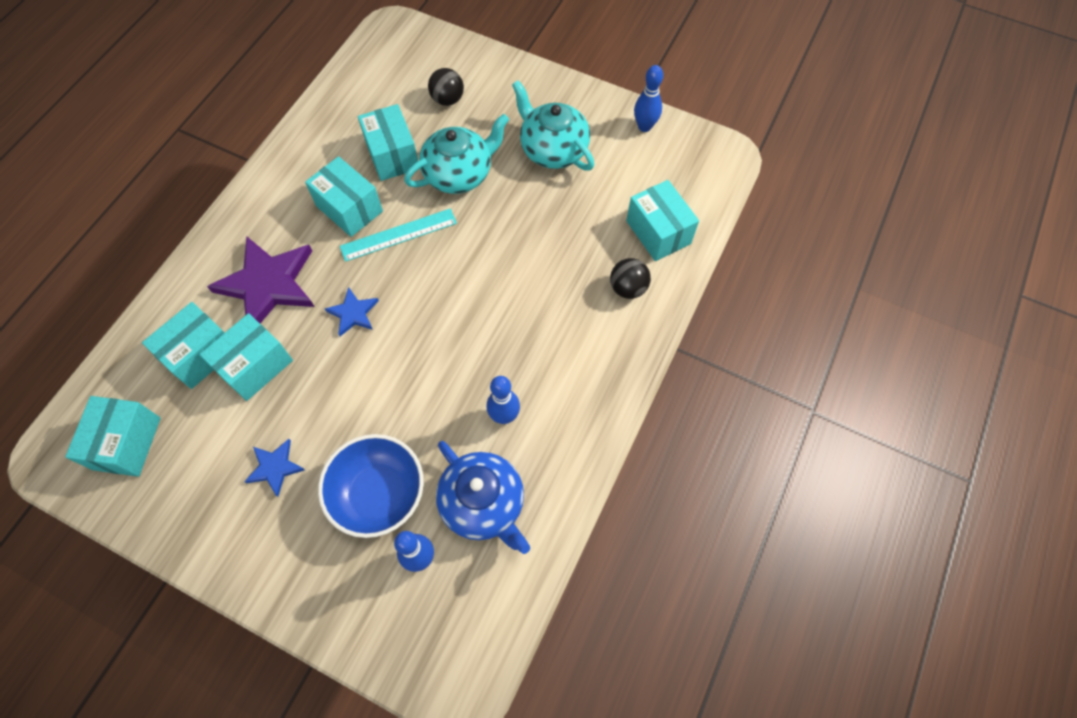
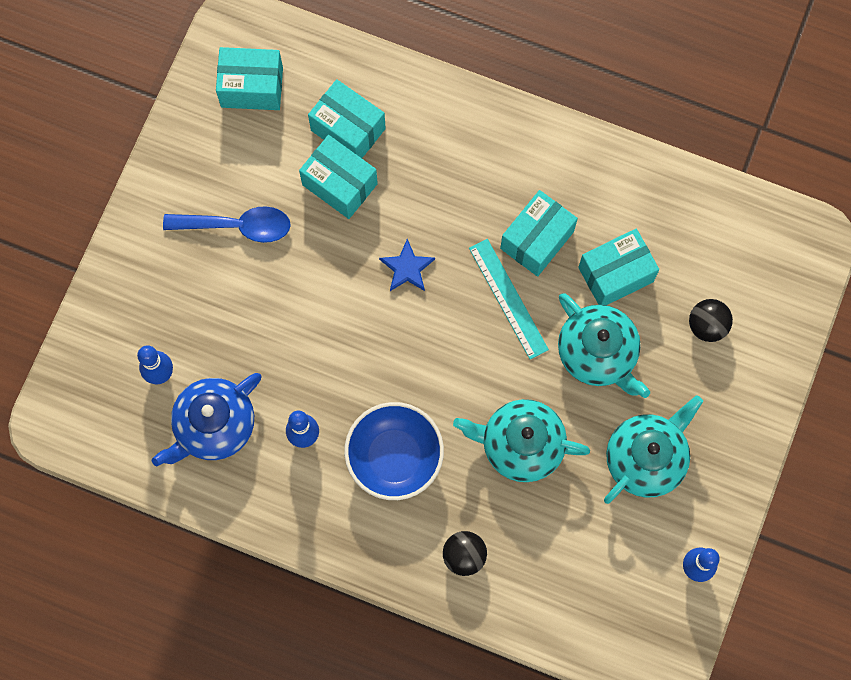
camera: 85 degrees right, 10 degrees up
purple star [207,236,315,323] -> none
blue star [244,439,305,497] -> blue spoon [163,206,291,243]
blue bowl [318,434,424,538] -> blue bowl moved to [344,402,444,500]
turquoise box [626,180,699,261] -> none
none -> turquoise teapot [453,399,590,482]

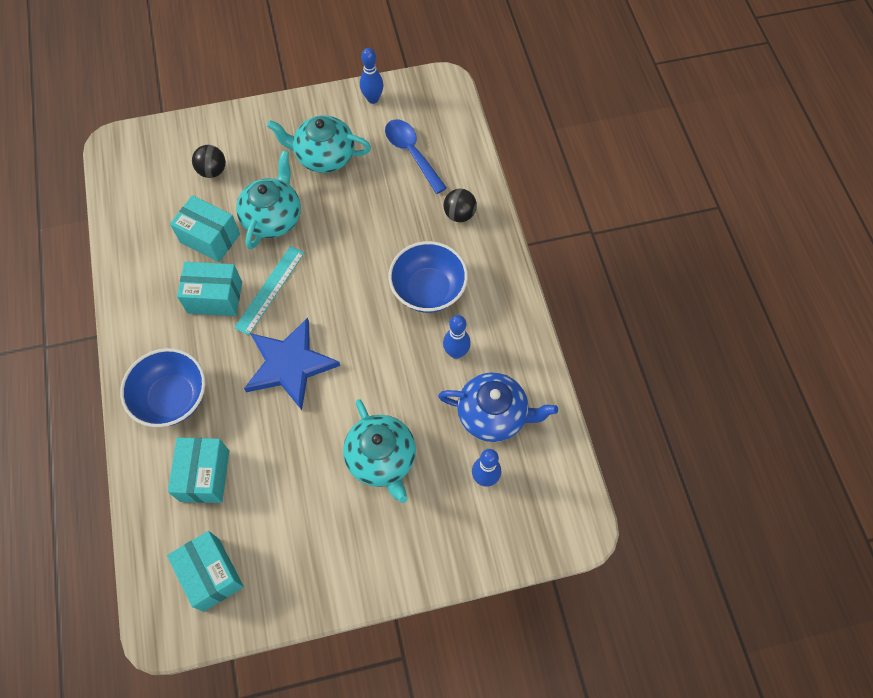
camera: 125 degrees left, 10 degrees down
blue spoon [163,206,291,243] -> blue spoon moved to [385,119,447,194]
turquoise box [299,135,378,219] -> none
blue star [379,239,435,291] -> blue star [244,318,340,410], size x2.03
turquoise teapot [453,399,590,482] -> turquoise teapot moved to [343,399,416,503]
none -> blue bowl [120,348,205,427]

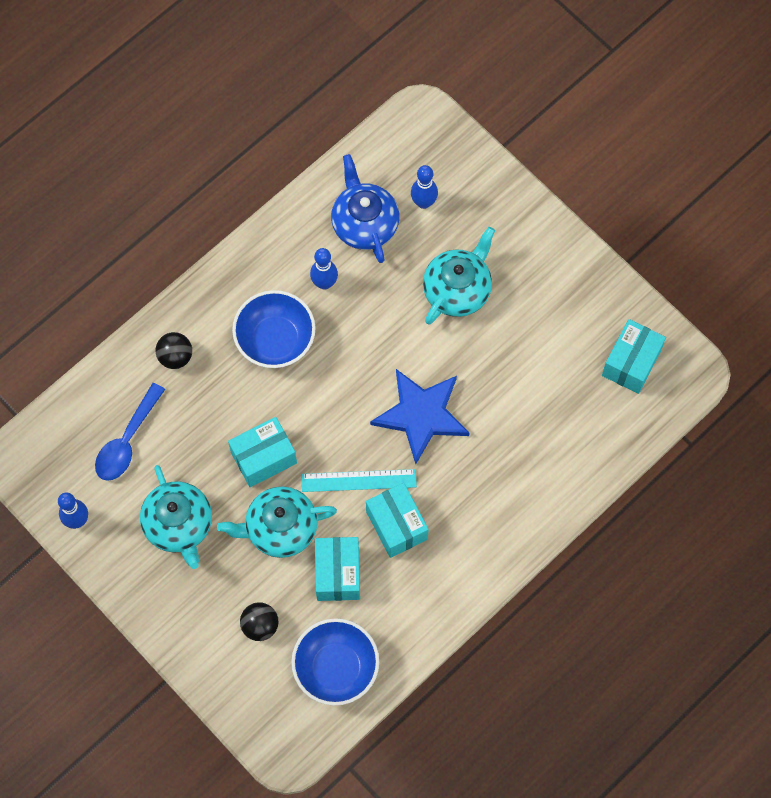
camera: 120 degrees left, 5 degrees up
blue bowl [120,348,205,427] -> blue bowl moved to [291,618,379,706]
turquoise box [168,437,229,503] -> turquoise box moved to [228,417,297,487]

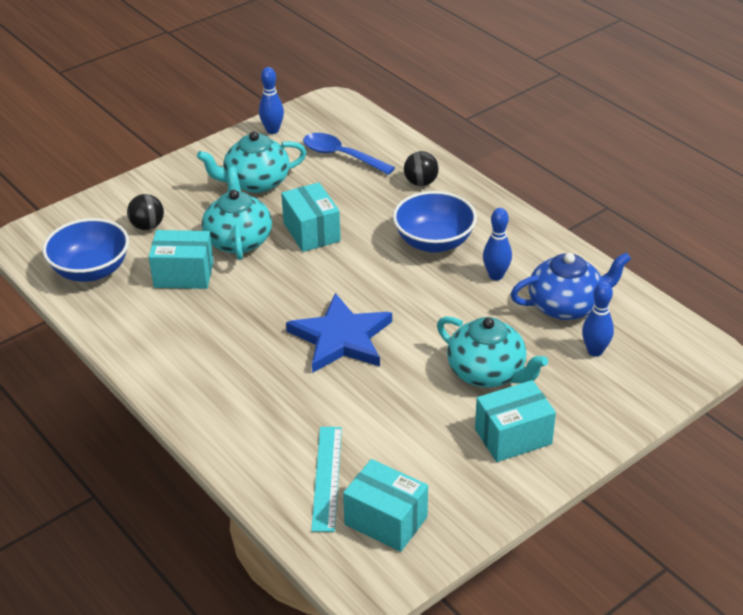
camera: 95 degrees right, 30 degrees down
turquoise ruler [301,469,417,492] -> turquoise ruler moved to [311,427,342,532]
turquoise box [366,483,429,558] -> turquoise box moved to [475,380,556,462]

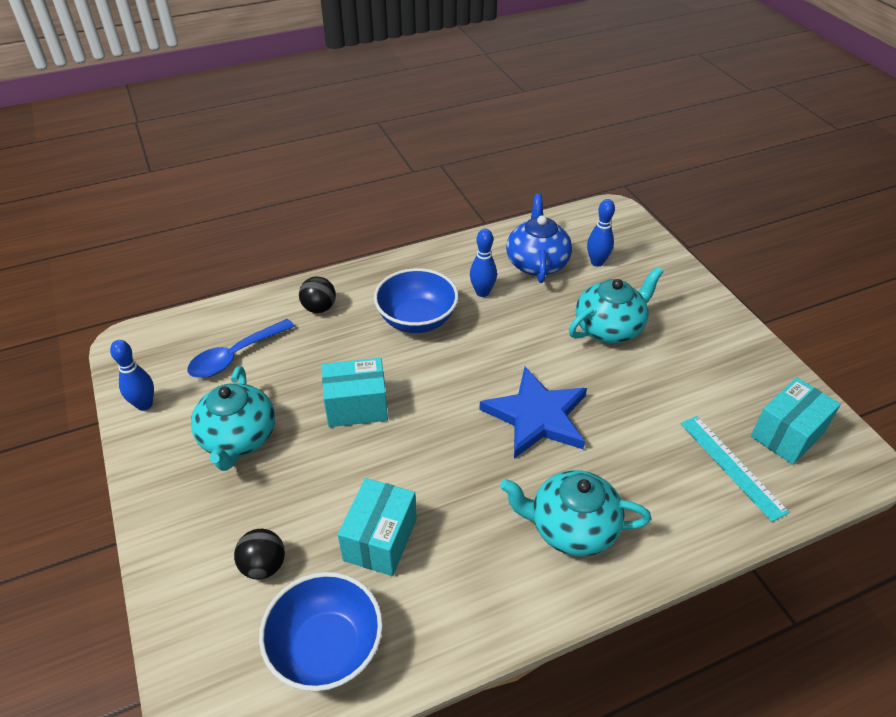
camera: 75 degrees left, 5 degrees up
turquoise teapot [202,167,272,260] -> turquoise teapot moved to [500,470,651,557]
turquoise ruler [311,427,342,532] -> turquoise ruler turned 45 degrees clockwise [681,416,789,522]
turquoise box [475,380,556,462] -> none

